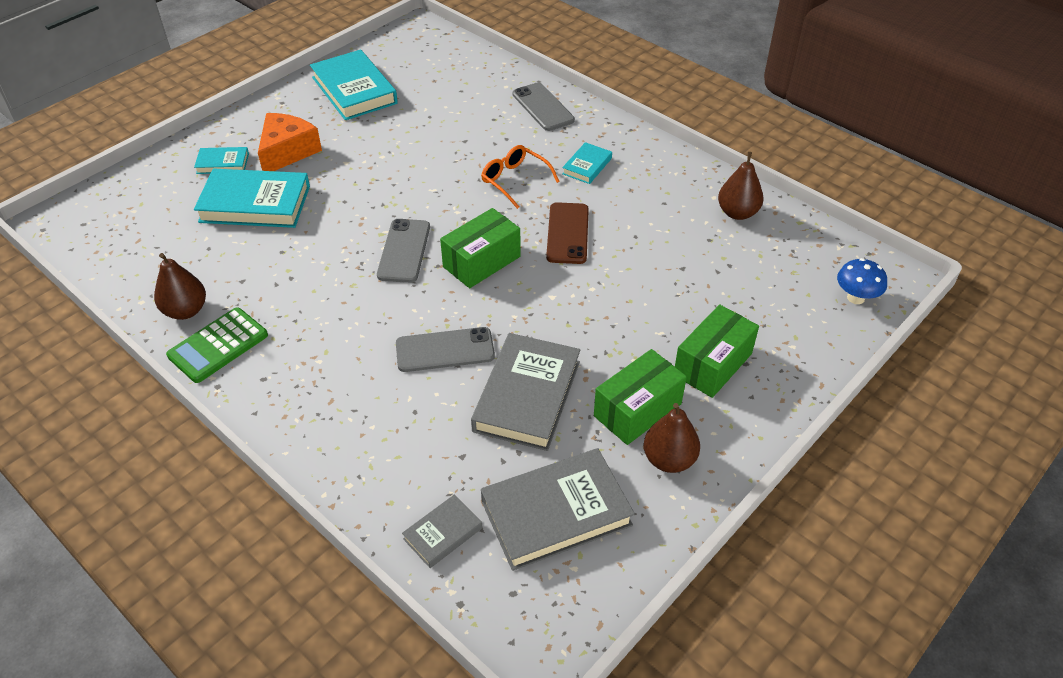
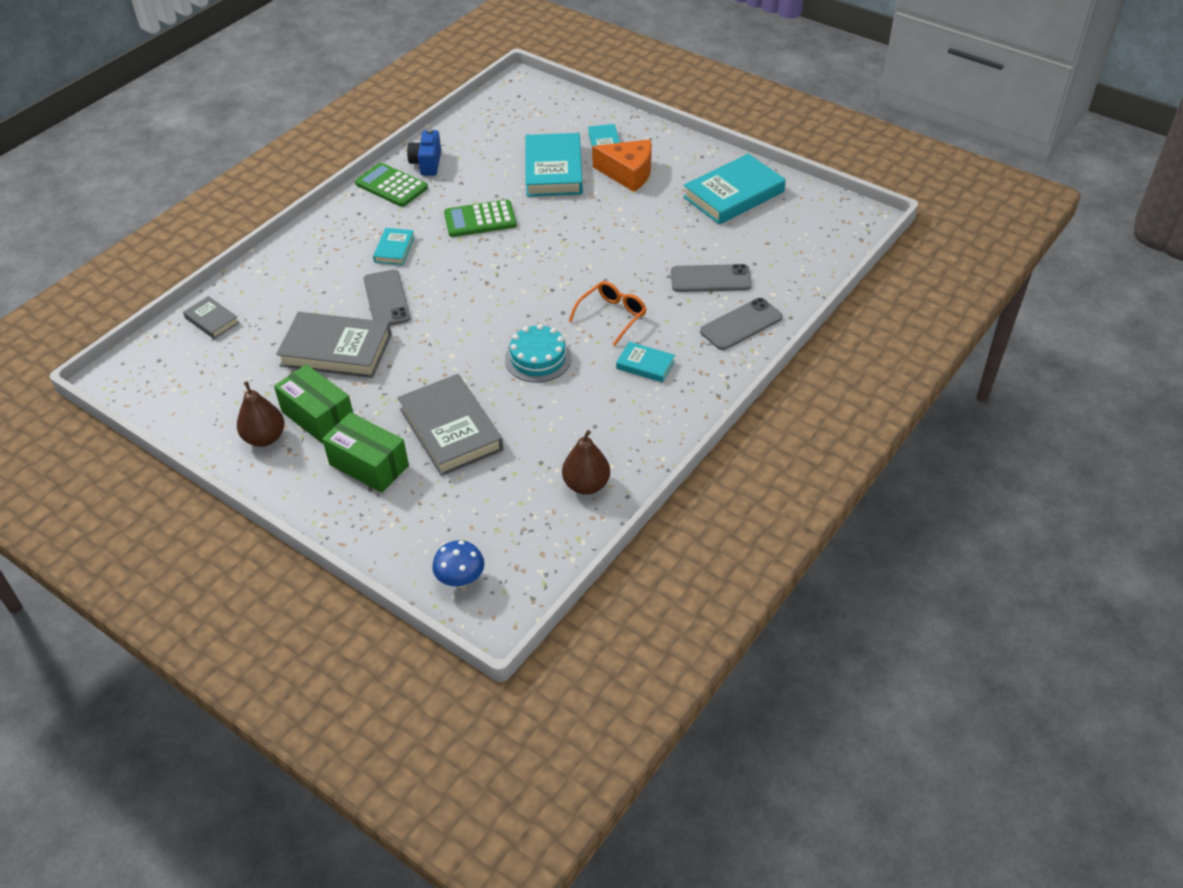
camera: 85 degrees right, 0 degrees up
brown pear [154,253,206,320] -> blue camera [407,129,441,176]
grey phone [377,219,430,283] -> grey phone moved to [671,264,752,292]
green box [440,208,521,288] -> none
grey book [481,448,635,571] -> grey book moved to [398,374,503,476]
brown phone [546,202,589,264] -> turquoise cake [505,324,572,382]
none -> turquoise book [373,228,415,265]
none -> green calculator [444,200,517,237]

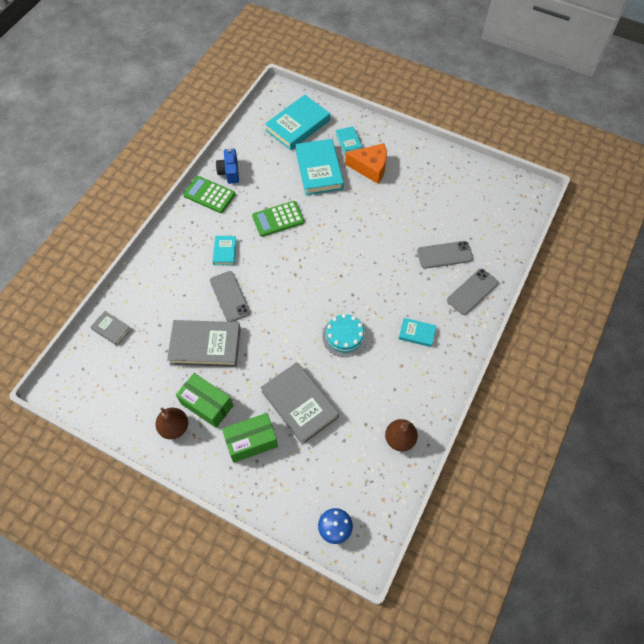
camera: 10 degrees left, 15 degrees up
green box [322,412,409,493] -> green box turned 45 degrees counterclockwise [222,413,278,463]
orange glasses [569,281,647,346] -> none
turquoise book [683,154,786,225] -> turquoise book moved to [265,95,330,150]

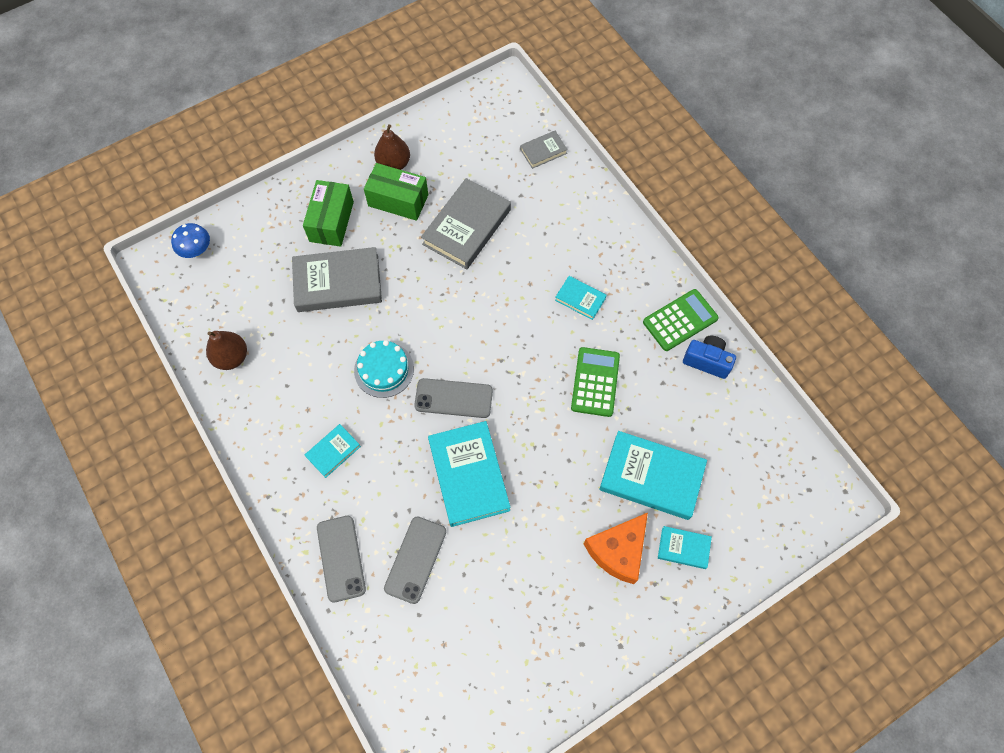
camera: 120 degrees right, 5 degrees up
green box [176,373,233,428] -> green box turned 45 degrees clockwise [364,163,428,221]
grey phone [210,271,250,322] -> grey phone moved to [414,378,493,418]
turquoise book [265,95,330,150] -> turquoise book moved to [428,421,510,527]

